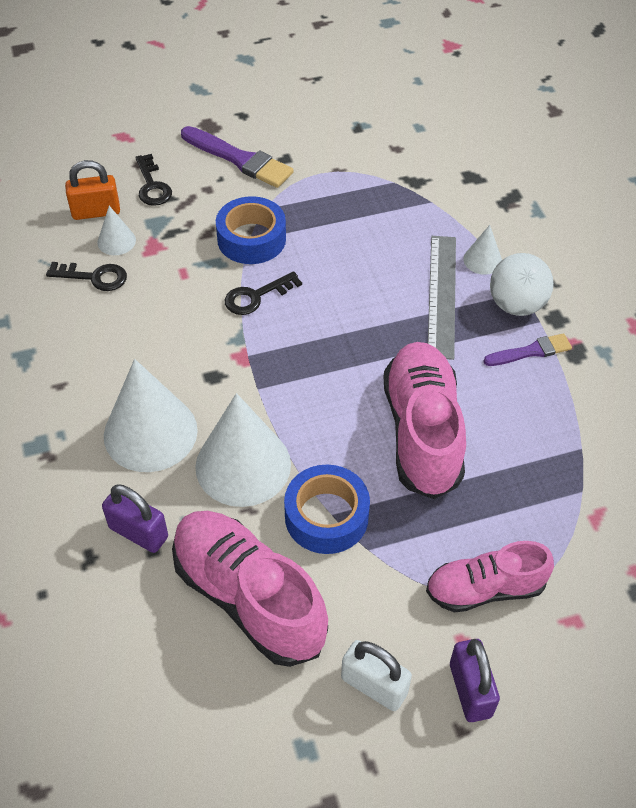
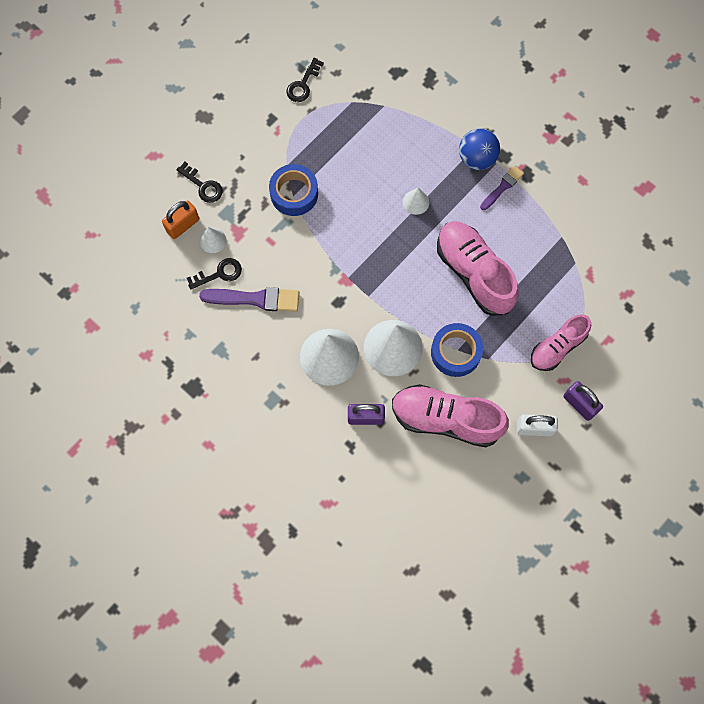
camera: 30 degrees left, 20 degrees up
purple brush [181,126,294,188] -> purple brush moved to [199,287,299,312]
black key [225,271,302,315] -> black key moved to [286,58,324,102]
grey ruler [428,236,456,360] -> none
white cone [463,225,502,275] -> white cone moved to [403,188,429,215]
white ball [490,253,554,316] -> blue ball [459,128,500,170]

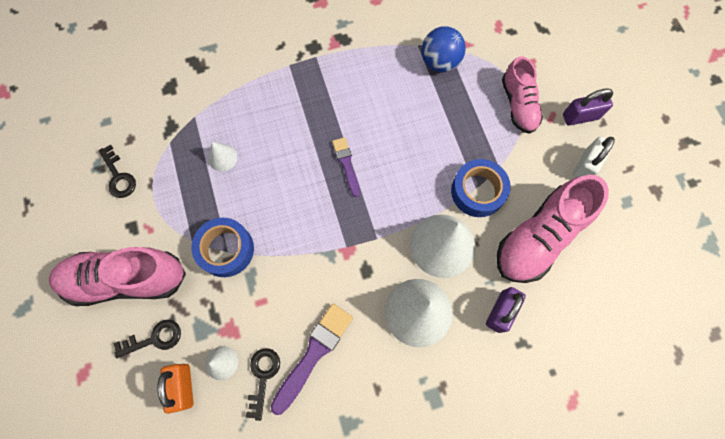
camera: 60 degrees left, 0 degrees up
white cone [403,188,429,215] -> white cone moved to [208,142,237,171]
pink shoe [437,221,519,316] -> pink shoe moved to [49,247,186,306]
blue ball [459,128,500,170] -> blue ball moved to [421,26,466,72]
purple brush [480,166,524,210] -> purple brush moved to [332,137,360,197]

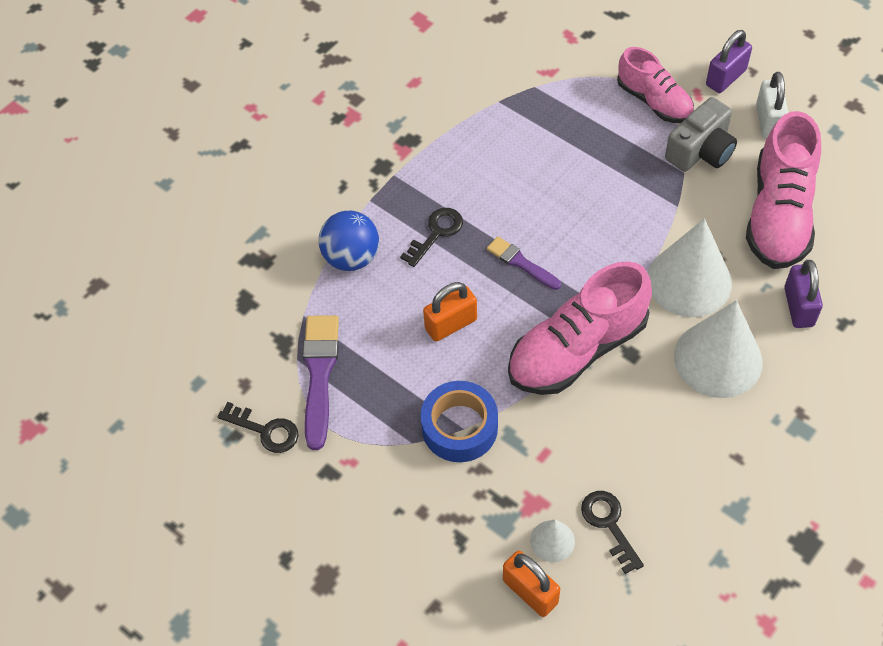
camera: 30 degrees left, 15 degrees down
pink shoe [49,247,186,306] -> pink shoe moved to [508,261,652,395]
black key [113,320,181,358] -> black key moved to [400,208,463,267]
white cone [208,142,237,171] -> none
purple brush [271,304,353,415] -> purple brush moved to [303,315,339,450]
blue ball [421,26,466,72] -> blue ball moved to [319,211,379,271]
blue tape [451,159,511,217] -> none
none -> orange padlock [423,282,477,342]
none -> grey camera [665,97,737,172]

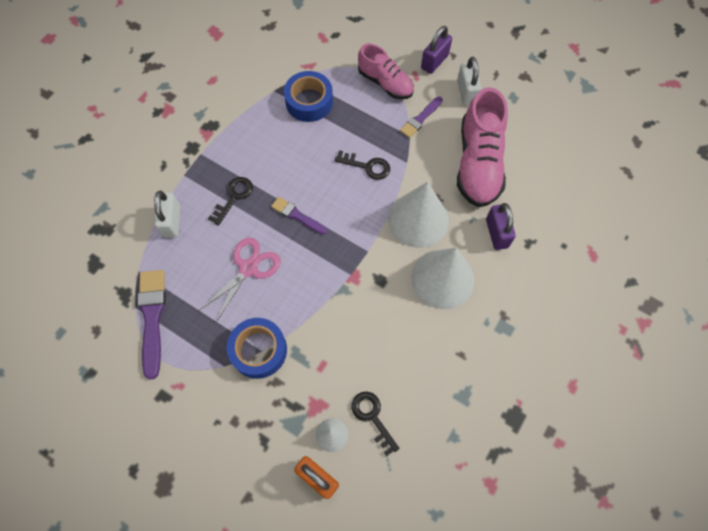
camera: 10 degrees left, 10 degrees up
black key [218,402,299,453] -> black key moved to [335,150,390,180]
blue ball [319,211,379,271] -> white padlock [154,191,181,238]
orange padlock [423,282,477,342] -> pink scissors [198,238,280,324]
pink shoe [508,261,652,395] -> none
grey camera [665,97,737,172] -> purple brush [400,97,443,138]
none -> blue tape [284,71,333,122]

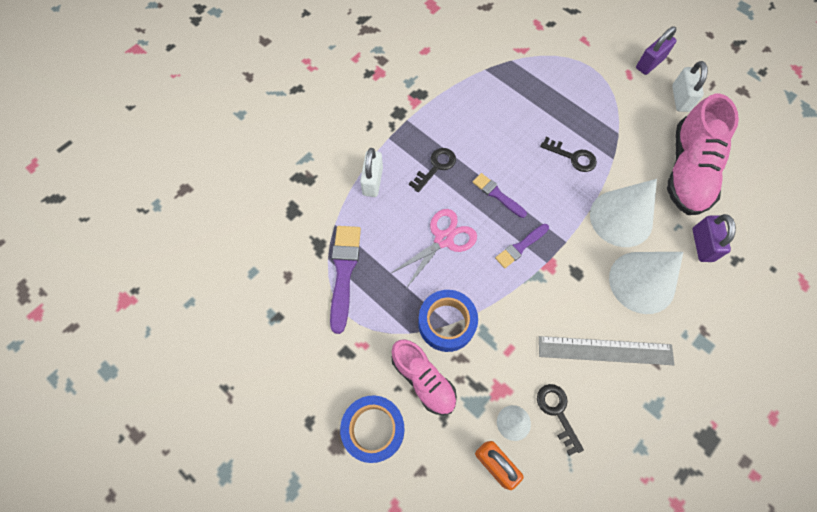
camera: 10 degrees right, 0 degrees up
blue tape [284,71,333,122] -> blue tape moved to [340,395,405,463]
pink shoe [358,44,414,99] -> pink shoe moved to [392,339,457,415]
purple brush [400,97,443,138] -> purple brush moved to [495,224,549,268]
none -> grey ruler [539,336,674,365]

